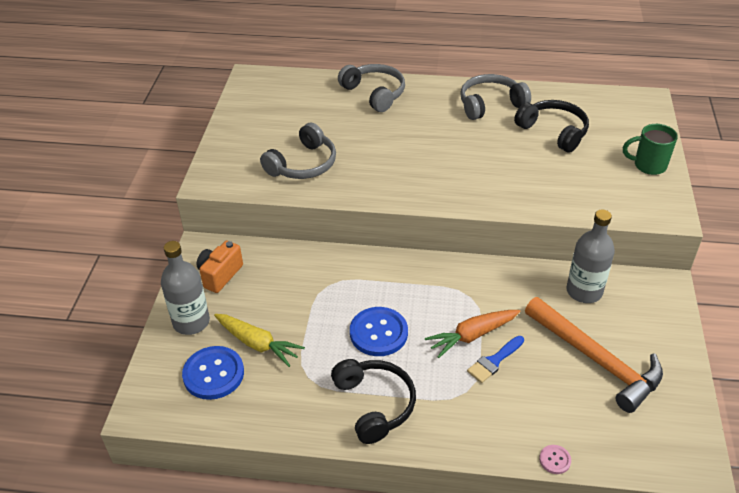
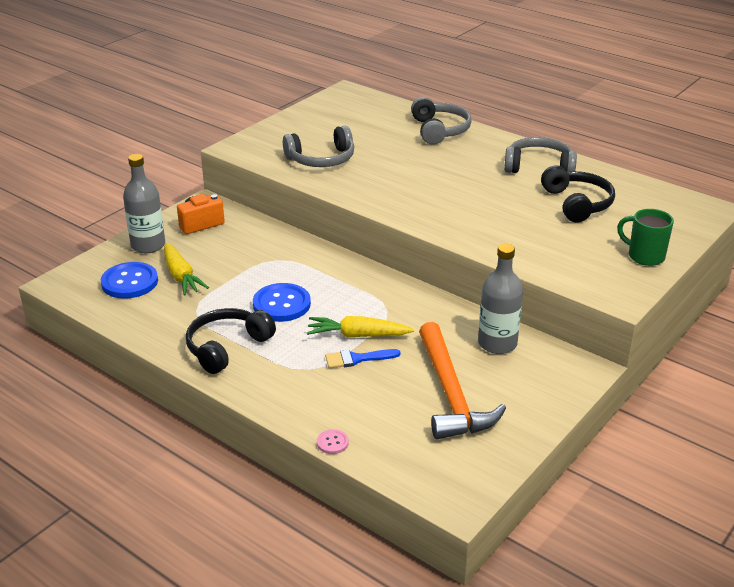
camera: 30 degrees right, 10 degrees down
black headphones [331,359,416,444] -> black headphones turned 150 degrees counterclockwise [186,308,276,374]
orange carrot [425,310,520,358] -> yellow carrot [307,316,414,337]

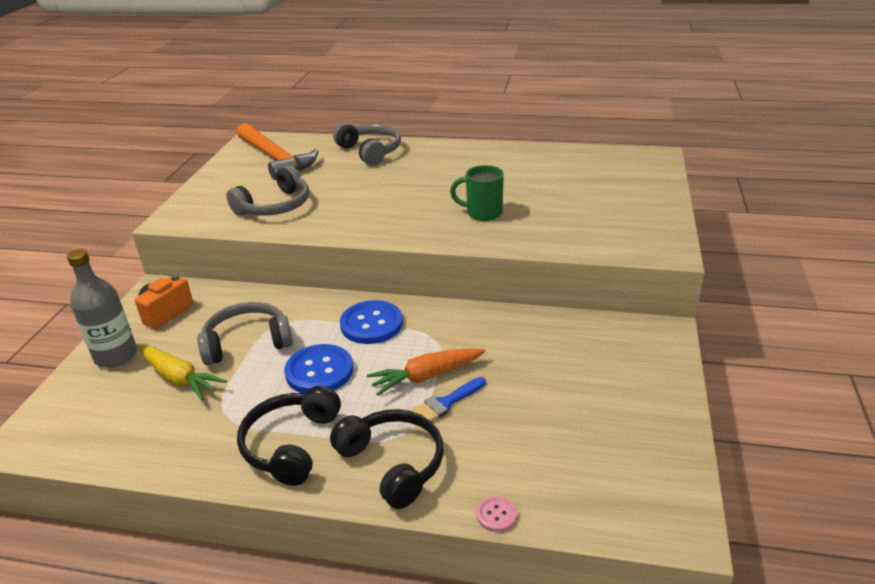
camera: 25 degrees left, 0 degrees up
blue button [101,262,158,298] -> blue button moved to [340,300,403,344]
yellow carrot [307,316,414,337] -> orange carrot [367,348,485,396]
orange hammer [419,322,506,440] -> orange hammer moved to [237,123,319,180]
grey bottle [478,243,523,354] -> none
grey headphones [504,137,577,173] -> grey headphones moved to [197,302,293,365]
black headphones [541,166,615,223] -> black headphones moved to [330,409,444,509]
green mug [617,209,674,266] -> green mug moved to [450,165,504,221]

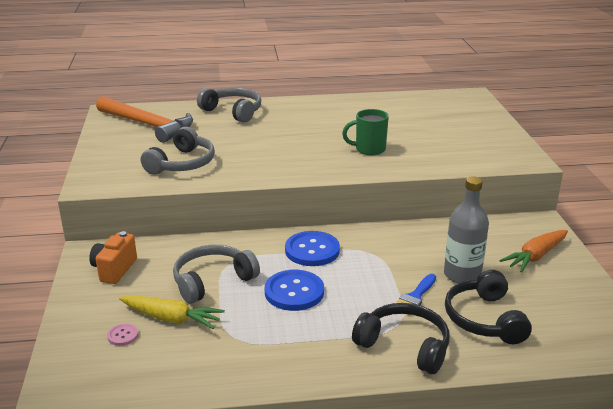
camera: 20 degrees left, 5 degrees down
grey bottle [67,249,137,368] -> grey bottle moved to [444,176,489,283]
black headphones [237,386,341,486] -> black headphones moved to [445,270,532,344]
orange carrot [367,348,485,396] -> orange carrot moved to [499,230,568,272]
pink button [477,496,517,532] -> pink button moved to [107,323,138,346]

